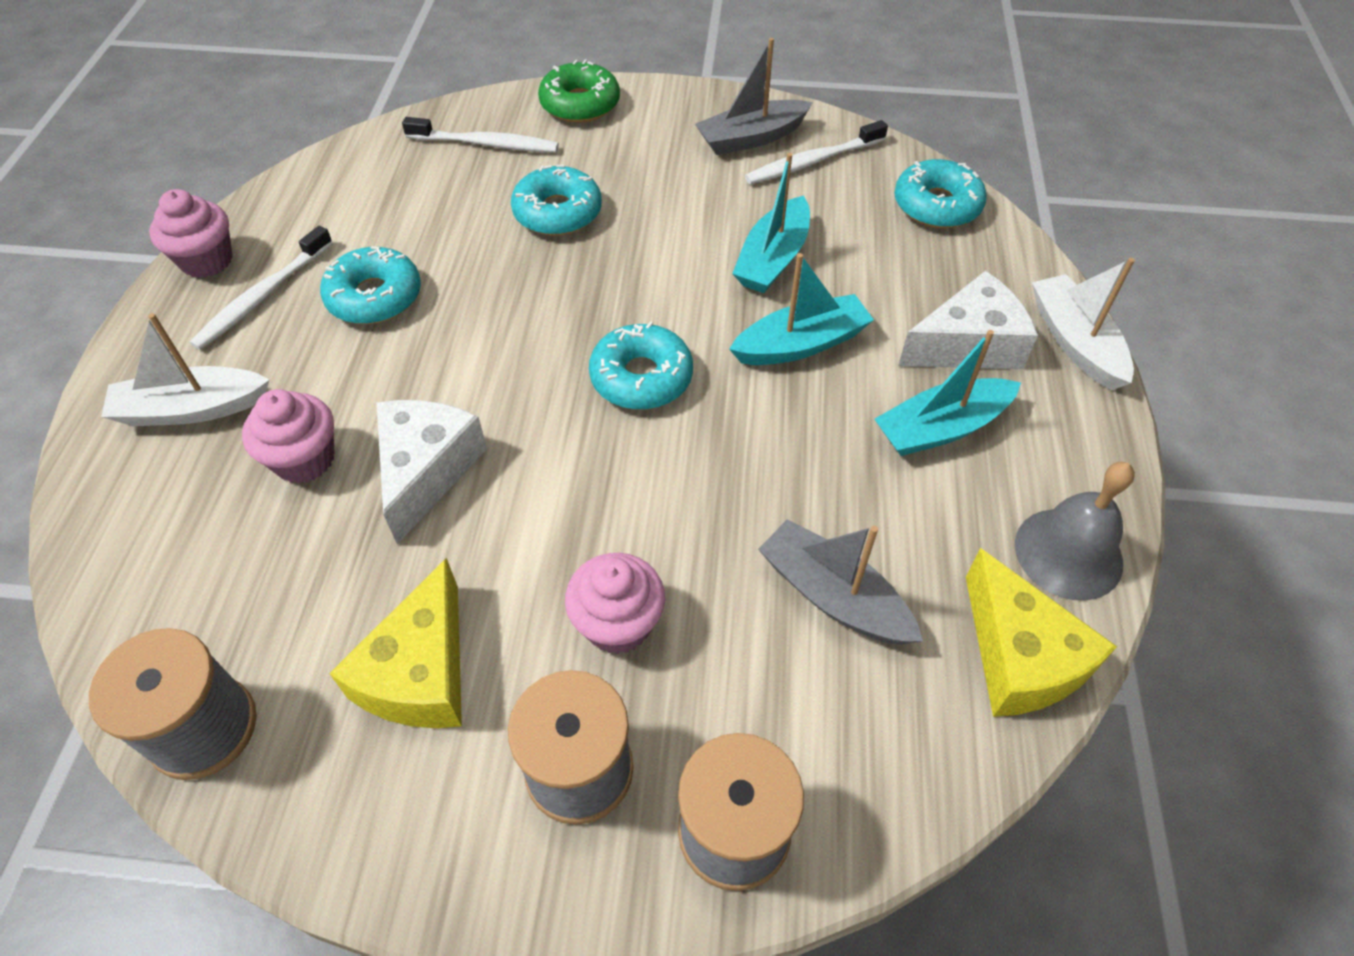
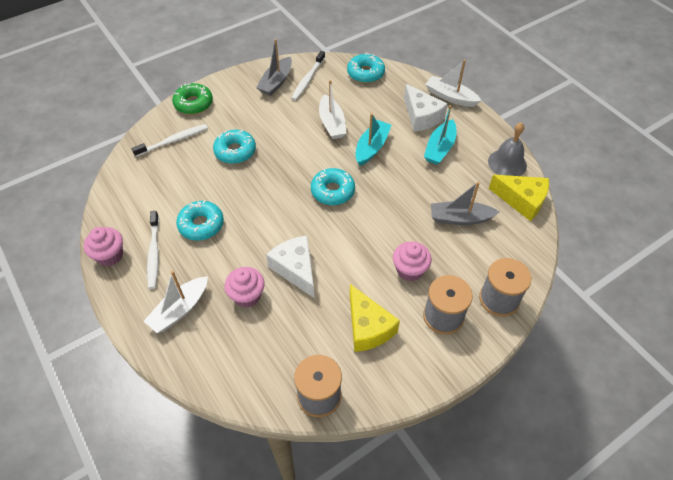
camera: 40 degrees left, 0 degrees up
turquoise boat [732,153,810,293] -> white boat [319,80,347,139]
white cheese [898,271,1038,369] -> white cheese turned 120 degrees clockwise [404,84,448,132]

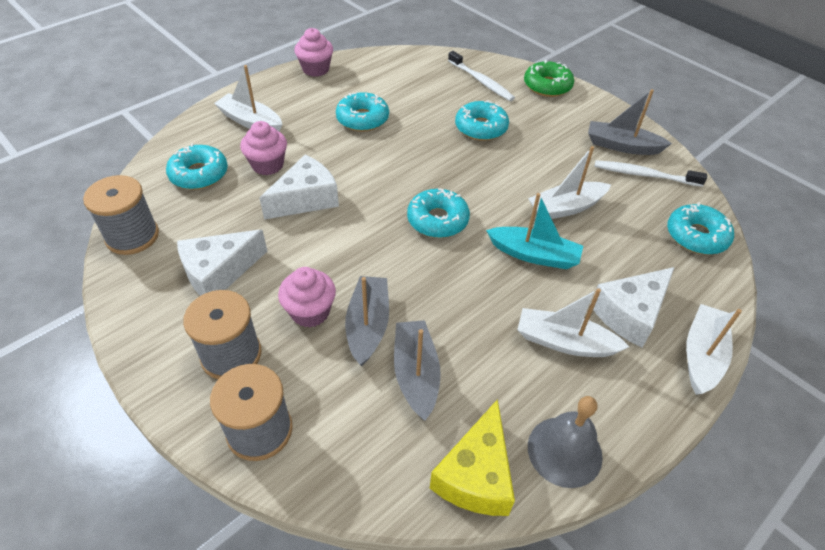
camera: 80 degrees right, 5 degrees down
white toothbrush [147,211,159,289] -> none
yellow cheese [350,284,400,352] -> white cheese [177,230,267,296]
turquoise boat [424,105,456,165] -> white boat [517,288,629,357]
none -> turquoise donut [166,143,228,190]
none -> grey boat [345,276,389,366]

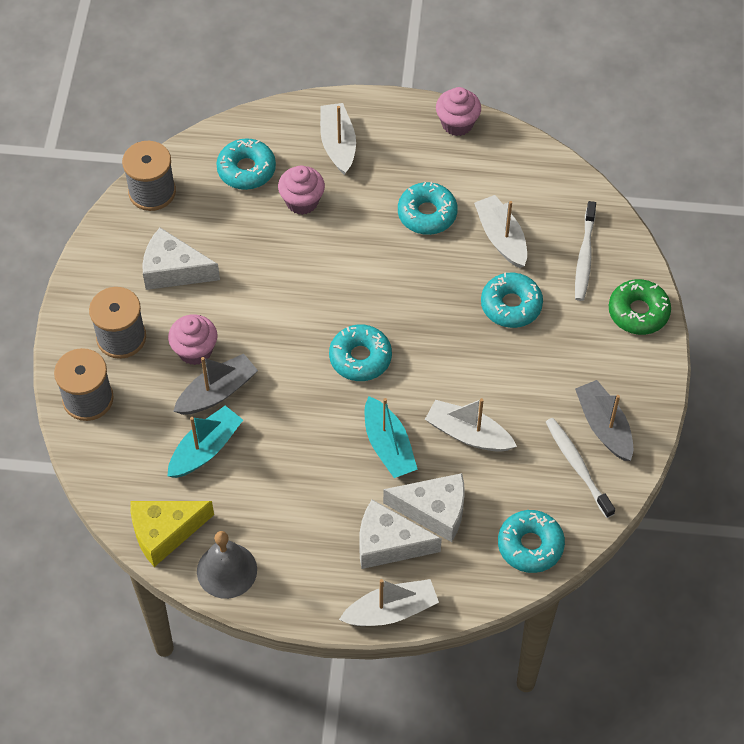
camera: 50 degrees right, 10 degrees up
white cheese [260,155,339,220] -> white cheese moved to [383,473,465,542]
grey boat [394,320,441,421] -> turquoise boat [168,406,243,478]
white boat [517,288,629,357] -> white boat moved to [474,195,527,268]

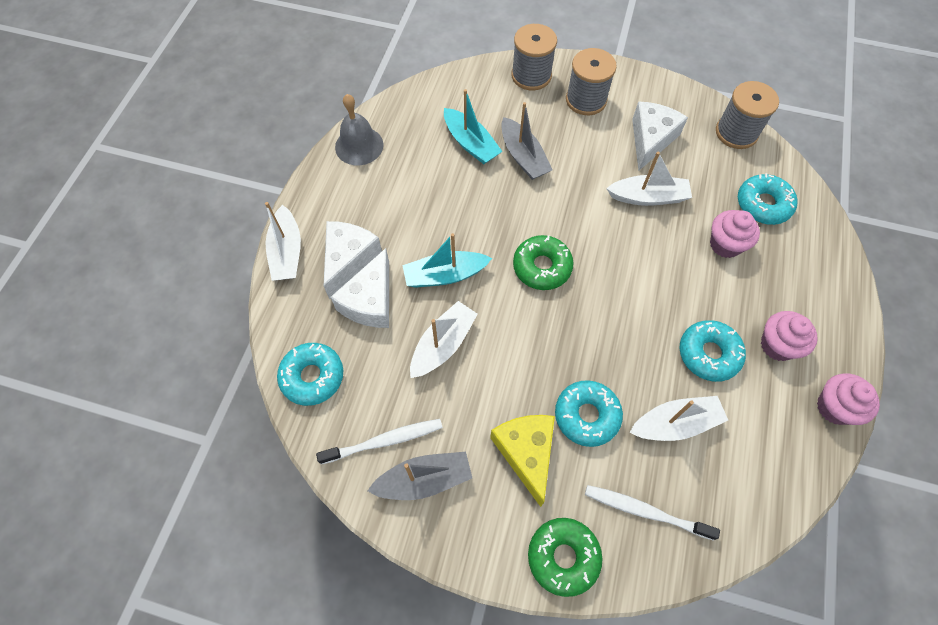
camera: 100 degrees right, 5 degrees up
yellow cheese [130,501,214,567] -> yellow cheese moved to [490,415,555,507]
pink cupcake [168,314,217,365] -> pink cupcake moved to [761,311,818,361]
white boat [320,103,356,175] -> white boat moved to [606,152,692,206]
turquoise donut [329,325,392,381] -> green donut [513,235,574,290]

